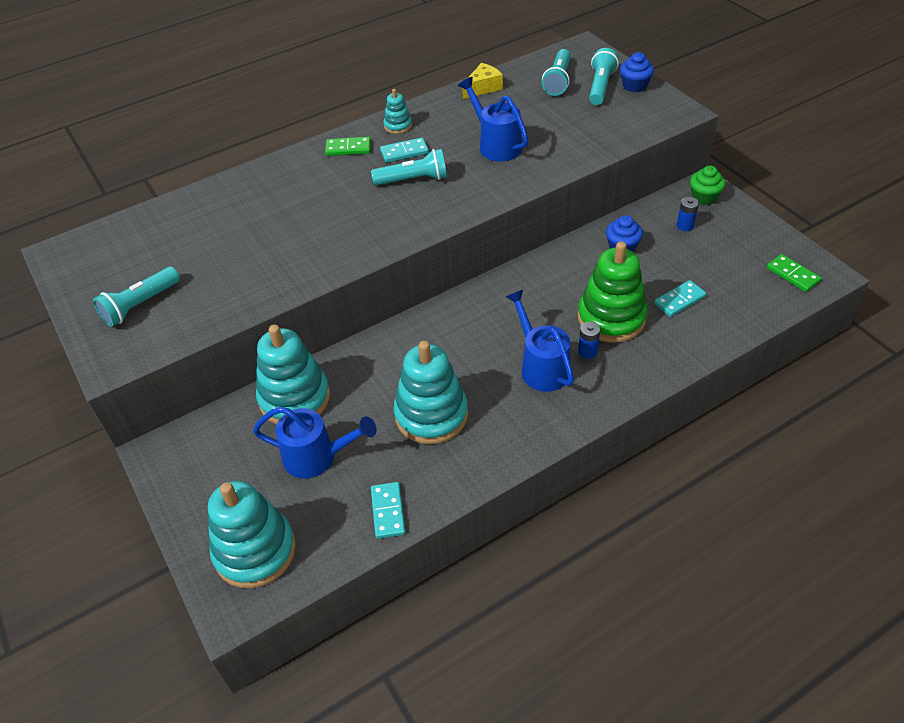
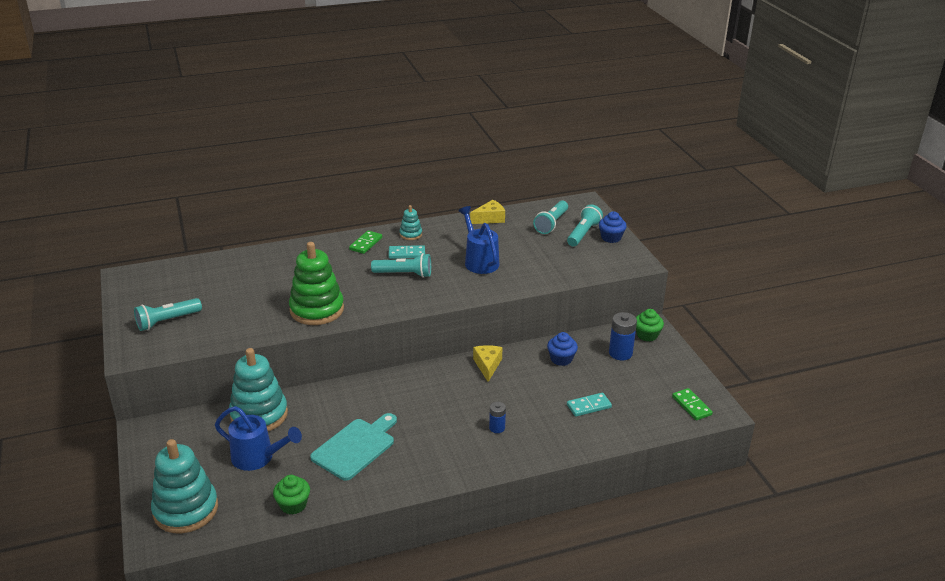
camera: 10 degrees right, 15 degrees down
green domino [325,137,371,156] -> green domino turned 75 degrees counterclockwise [349,230,382,254]
turquoise domino [371,482,405,539] -> green cupcake [273,475,310,515]
turquoise stacking toy [393,341,468,444] -> turquoise cutting board [310,413,397,481]
blue watering can [506,290,574,392] -> none
green stacking toy [578,242,648,342] -> green stacking toy moved to [289,242,344,325]
blue battery [677,197,699,231] -> blue battery [609,312,637,360], size x1.66
none -> yellow cheese [473,345,503,382]

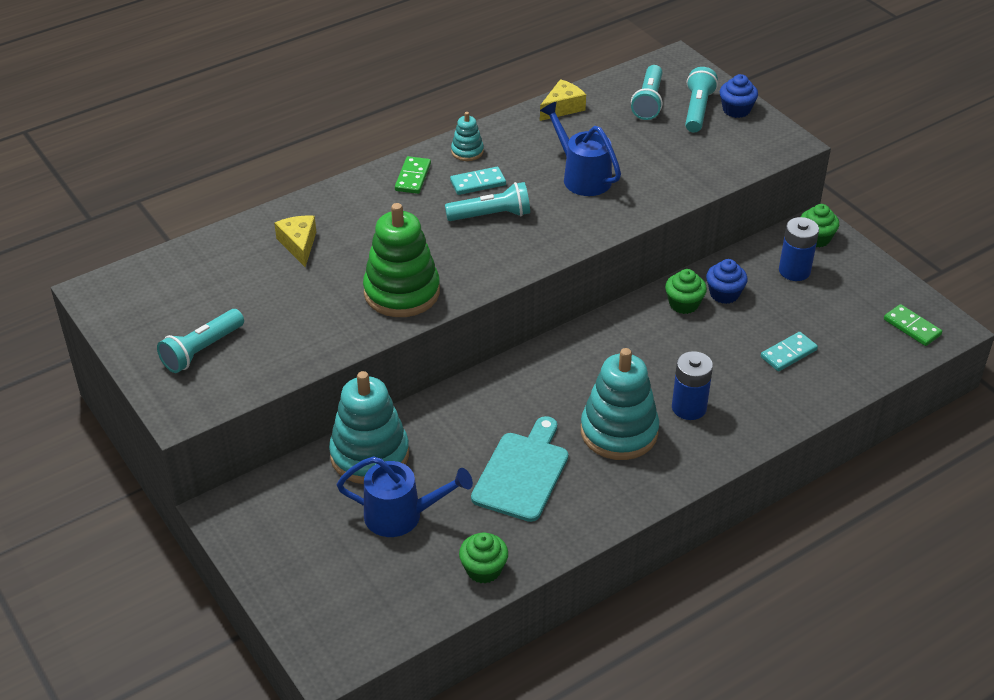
camera: 15 degrees left, 10 degrees up
turquoise stacking toy [151,439,218,533] -> turquoise stacking toy moved to [581,348,659,460]
yellow cheese [473,345,503,382] -> yellow cheese moved to [274,215,316,267]
blue battery [489,402,506,433] -> blue battery [672,351,713,420], size x1.66
none -> green cupcake [665,269,707,314]

